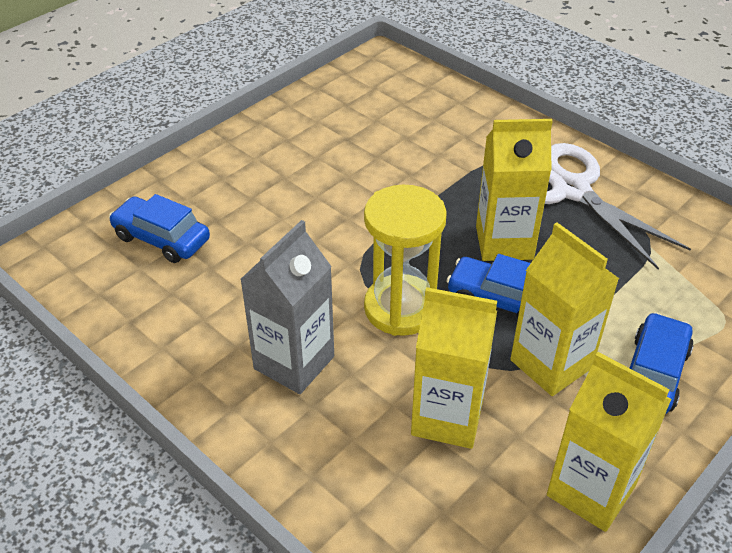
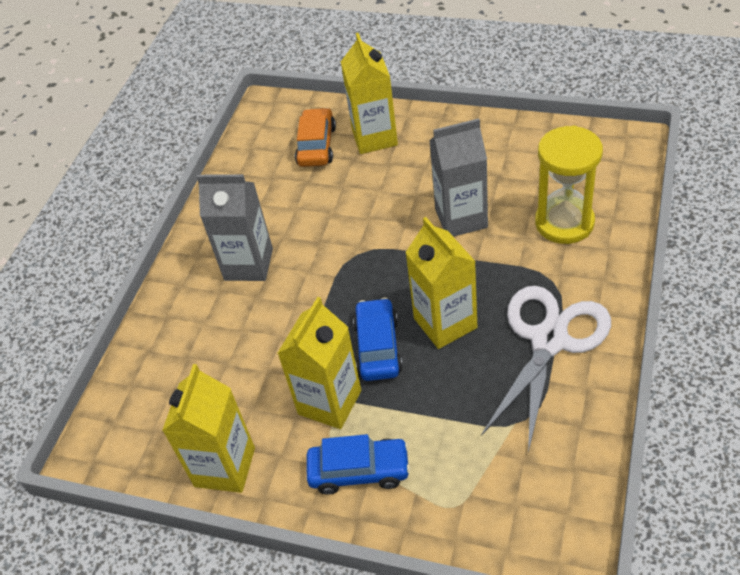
camera: 70 degrees right, 5 degrees up
blue car [109,194,210,263] -> orange car [295,107,336,167]
yellow hourglass [364,185,447,336] -> yellow hourglass moved to [535,126,603,244]
yellow carton [411,287,497,449] -> yellow carton moved to [341,33,398,154]
none -> grey carton [429,118,488,237]

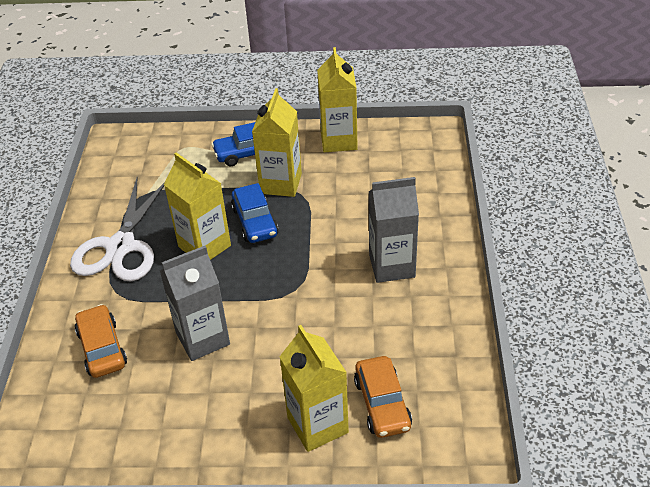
camera: 160 degrees right, 5 degrees down
yellow hourglass [535,126,603,244] -> orange car [75,304,127,378]

